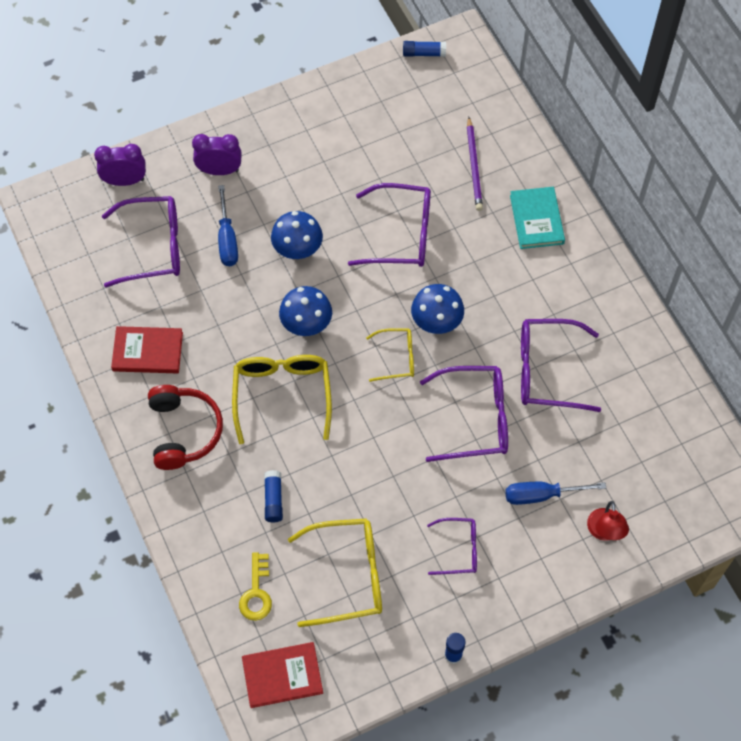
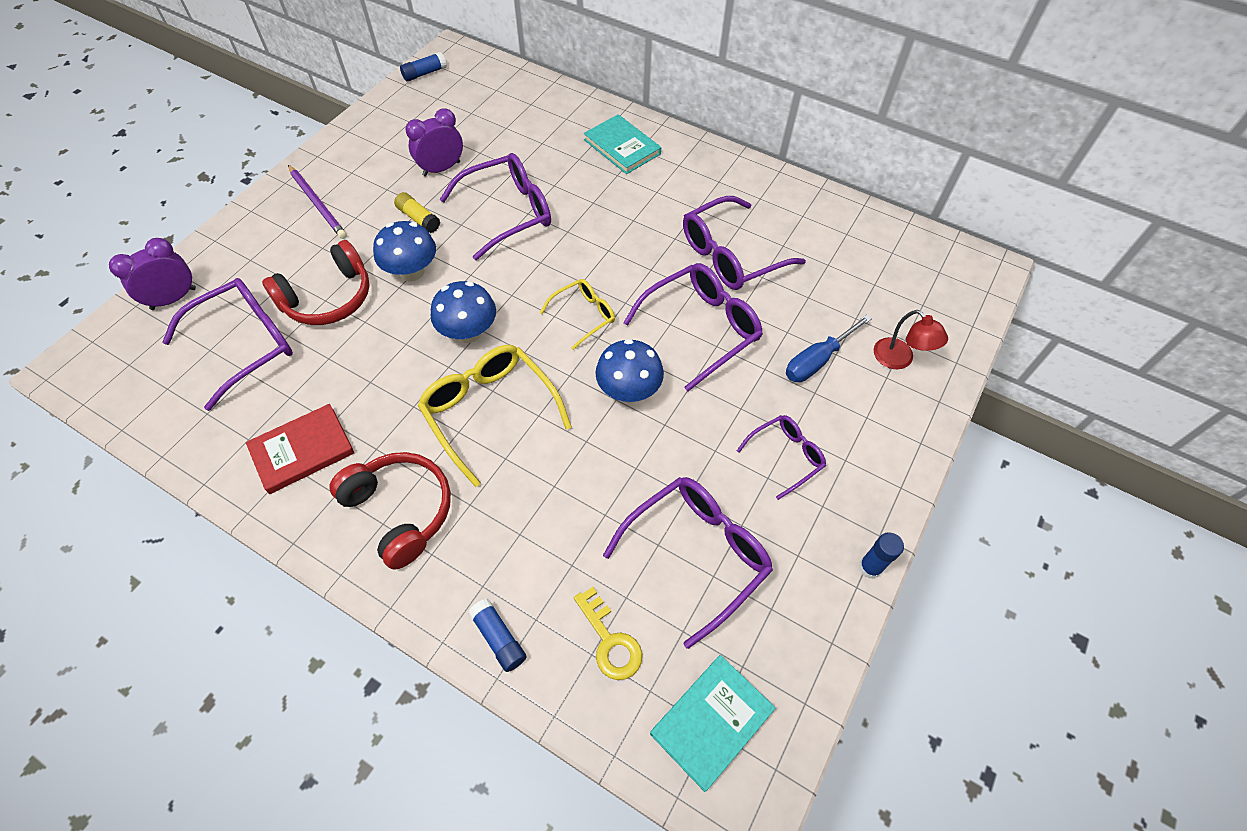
camera: 35 degrees left, 5 degrees down
purple clock [192,134,242,175] -> purple clock moved to [406,108,463,176]
blue screwdriver [218,185,238,266] -> red headphones [262,240,370,325]
red book [242,642,323,708] -> turquoise book [650,655,775,792]
blue glue stick [264,470,283,522] -> blue glue stick moved to [468,599,526,672]
yellow glasses [288,518,382,627] -> purple glasses [603,477,773,649]
blue mushroom [411,284,464,334] -> blue mushroom moved to [595,339,664,403]
purple pencil [467,117,483,211] -> purple pencil moved to [288,165,347,239]
none -> yellow glue stick [394,192,440,233]

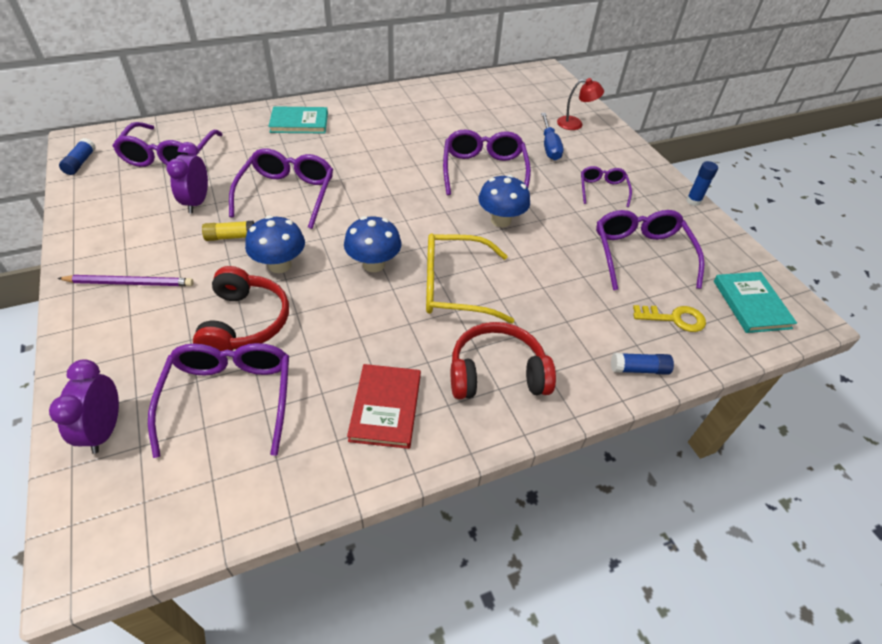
camera: 55 degrees left, 10 degrees down
yellow glasses [540,279,615,350] -> none
purple glasses [683,196,806,290] -> purple glasses moved to [113,122,223,167]

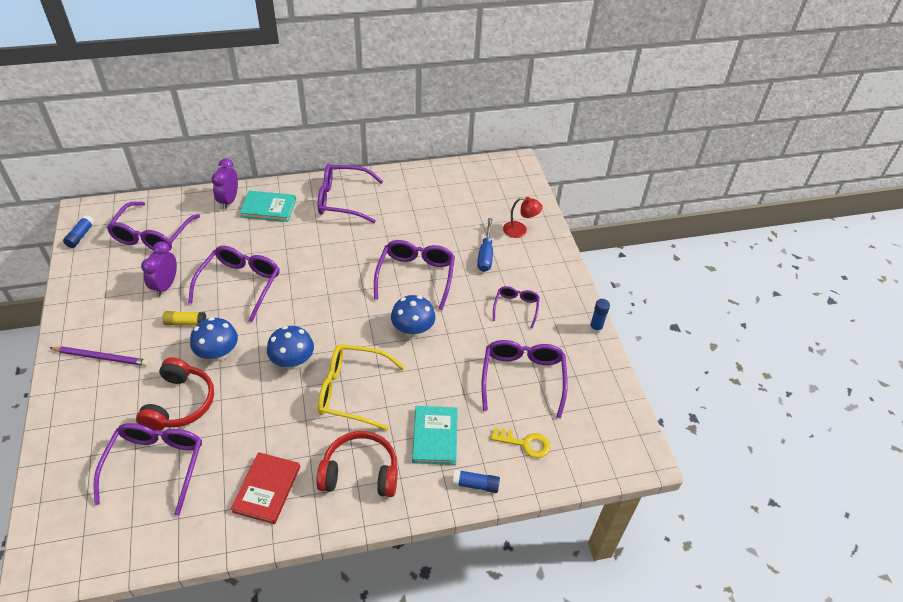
camera: 10 degrees right, 0 degrees up
purple clock [49,359,119,454] -> purple clock moved to [211,158,238,210]
turquoise book [714,272,797,333] -> turquoise book moved to [412,406,458,465]
none -> purple glasses [318,164,383,223]

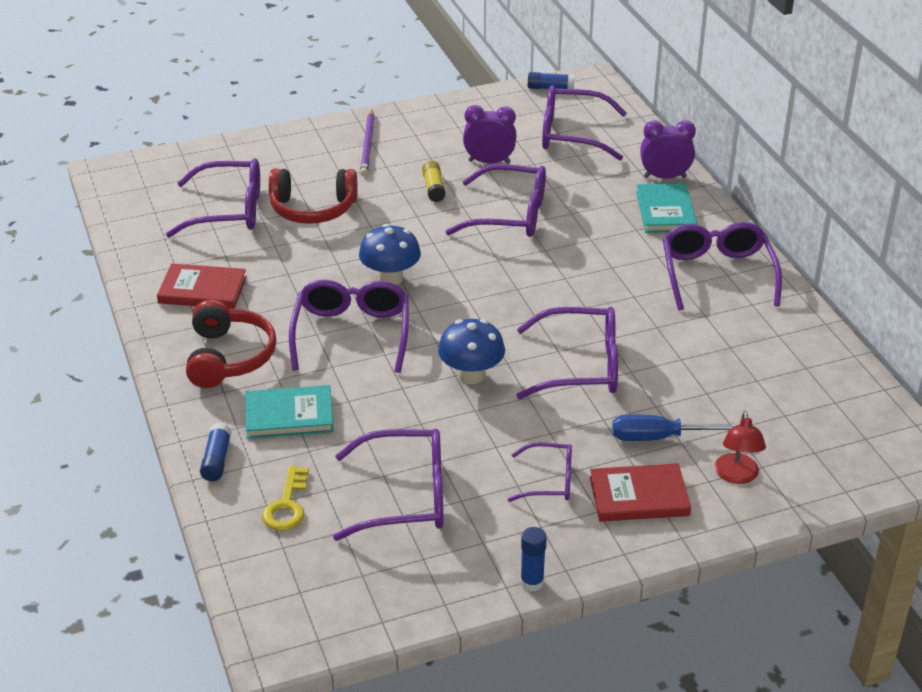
camera: 85 degrees right, 10 degrees down
blue mushroom [190,317,238,362] -> none
yellow glasses [318,344,405,431] -> purple glasses [289,280,409,373]
none -> red book [590,463,691,522]

